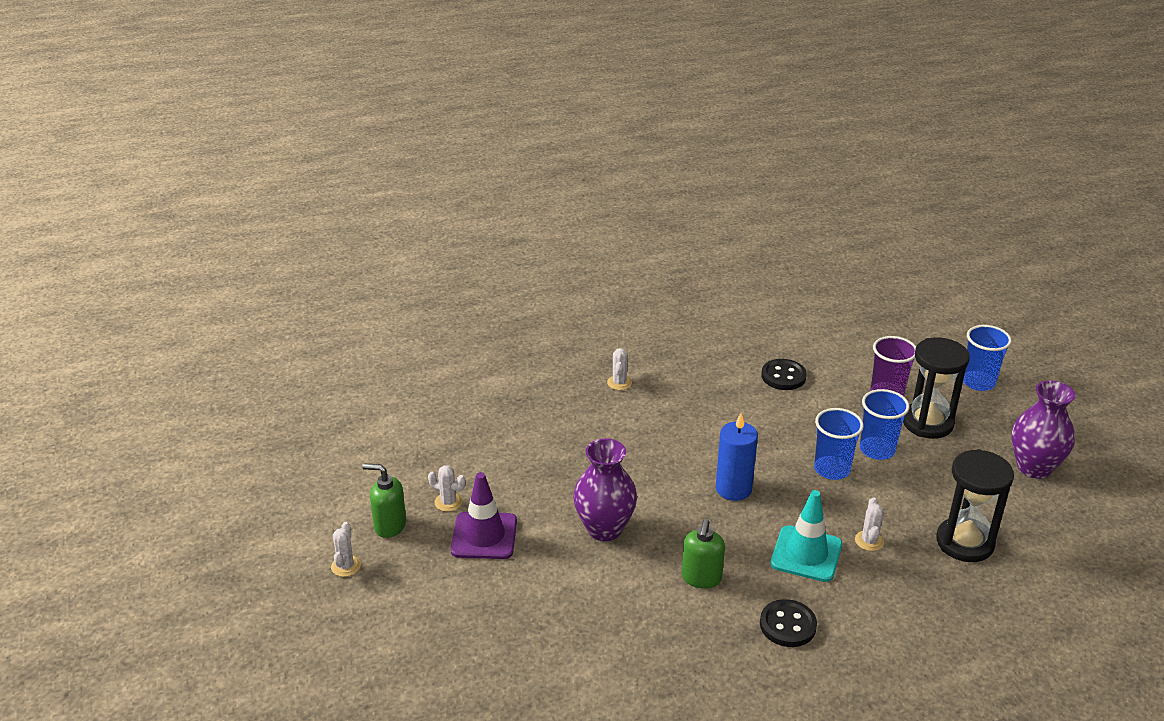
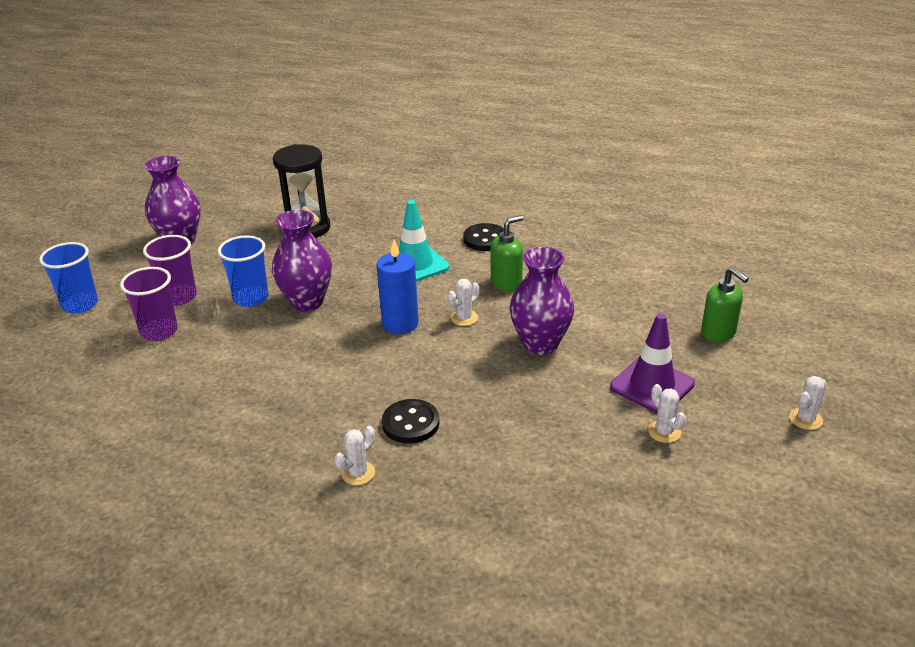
camera: 140 degrees left, 0 degrees up
green soap dispenser [362,464,406,538] -> green soap dispenser moved to [701,267,749,342]
black button [761,359,807,390] -> black button moved to [382,399,439,444]
blue cup [814,408,863,480] -> purple vase [272,210,332,311]
white cactus [855,497,884,551] -> white cactus moved to [448,279,479,326]
black hourglass [903,337,970,439] -> purple cup [143,235,197,306]

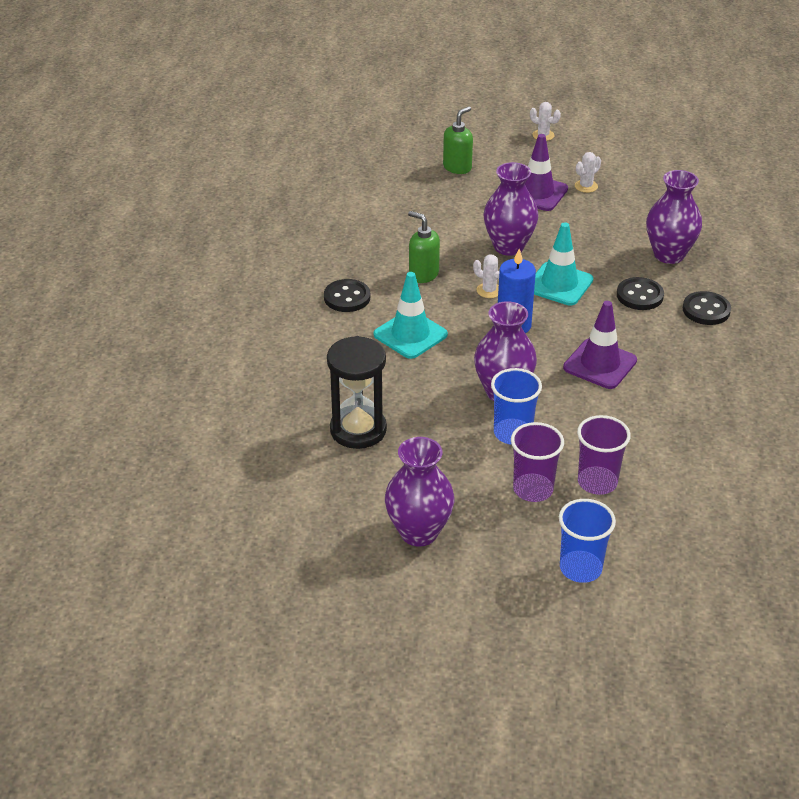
camera: 105 degrees left, 5 degrees up
white cactus [334,426,375,485] -> black button [683,291,731,325]
none -> turquoise traffic cone [534,222,593,306]
none -> purple traffic cone [563,301,637,389]
none -> purple vase [646,170,702,264]

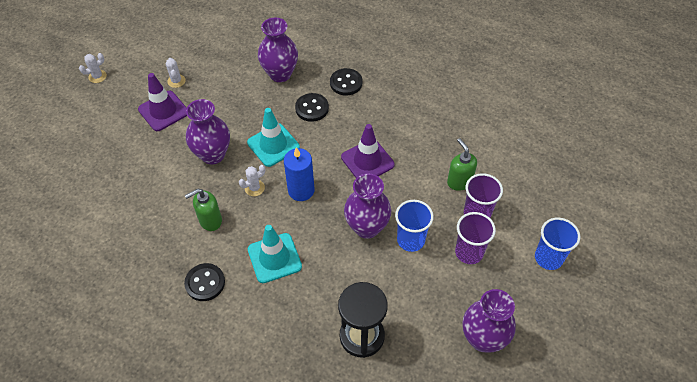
camera: 65 degrees left, 15 degrees up
green soap dispenser [443,106,473,174] -> green soap dispenser moved to [447,138,477,191]

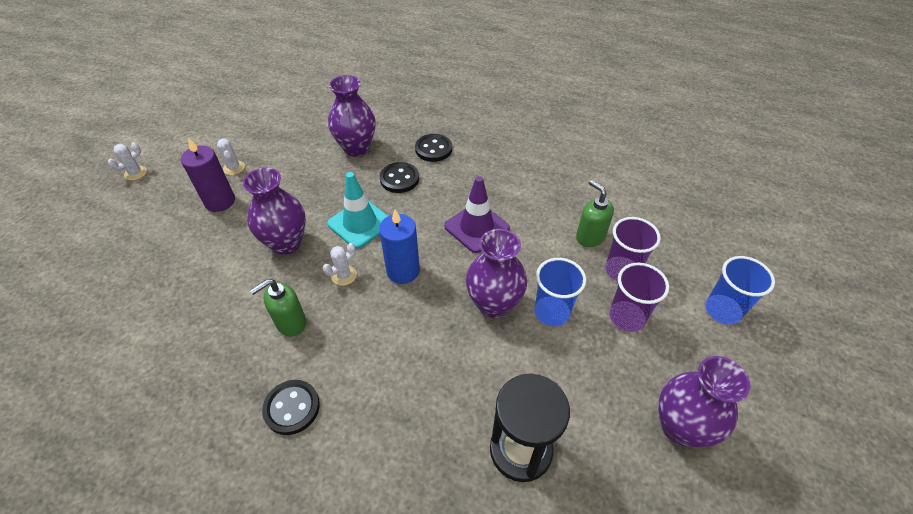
camera: 10 degrees left, 5 degrees down
purple traffic cone [138,73,187,131] -> purple candle [181,137,235,212]
turquoise traffic cone [248,225,302,283] -> none

